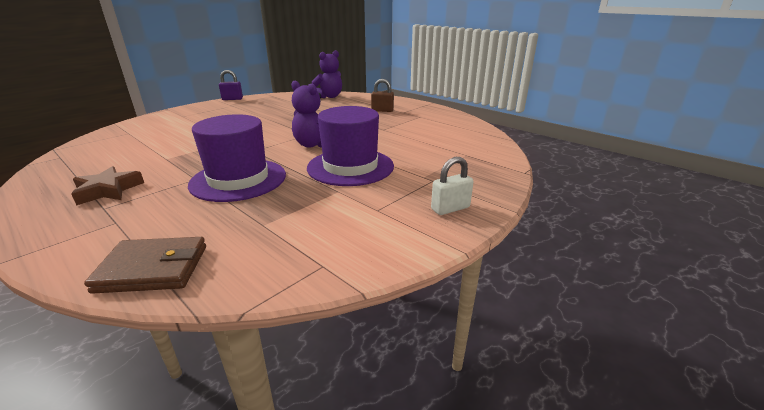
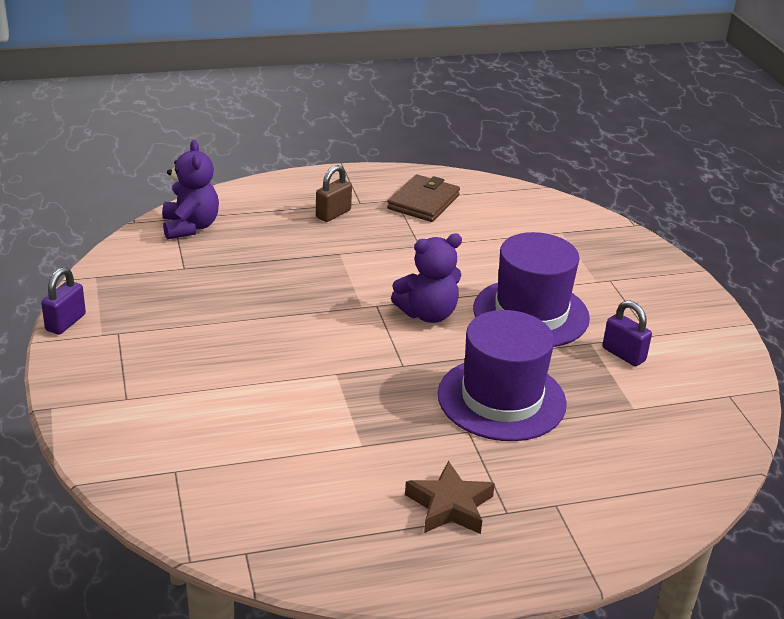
camera: 60 degrees left, 5 degrees up
brown wallet [84,237,206,294] -> brown wallet moved to [387,174,460,222]
white padlock [431,157,474,215] -> none
none -> purple padlock [602,300,652,366]

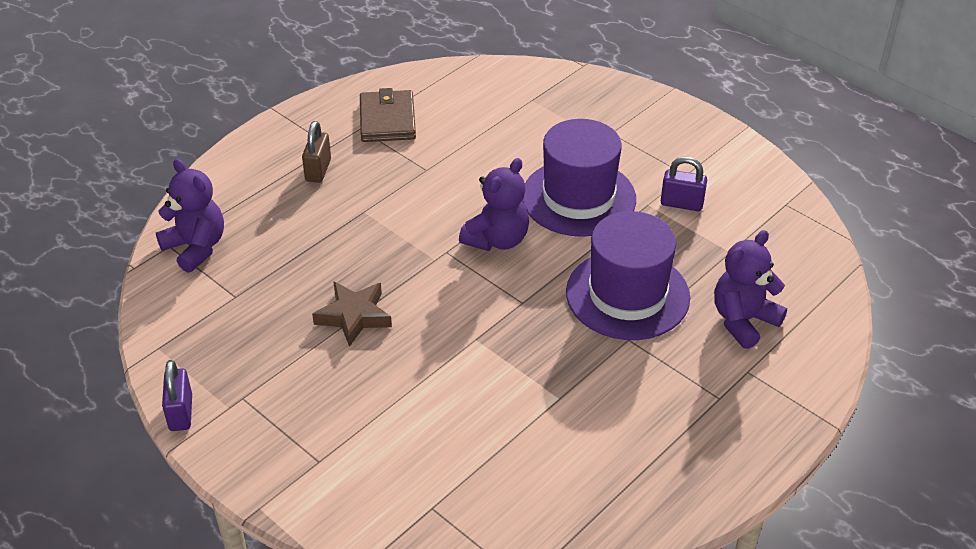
camera: 30 degrees left, 10 degrees up
brown star [405,461,495,534] -> brown star moved to [312,281,392,347]
none -> purple teddy bear [714,230,787,349]

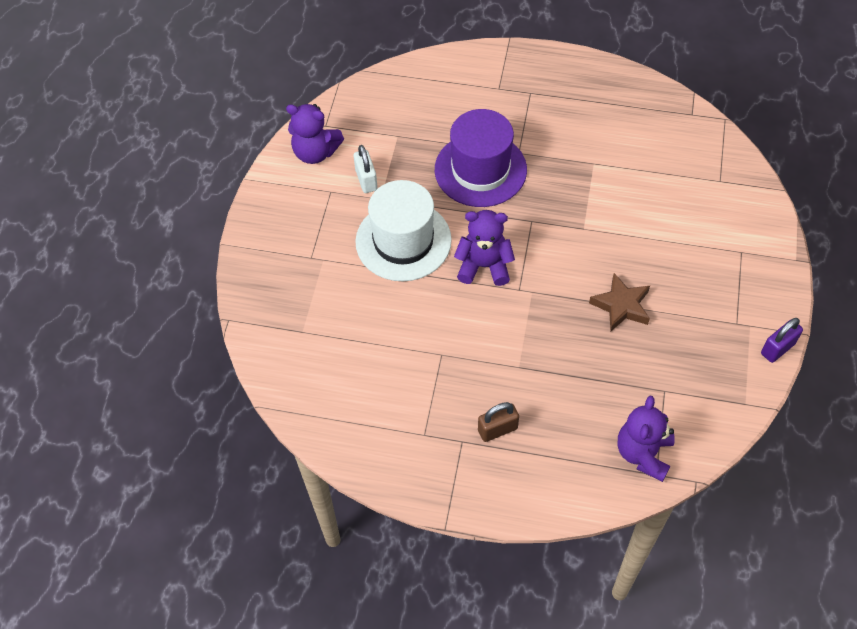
camera: 120 degrees left, 15 degrees up
brown wallet [360,88,416,142] -> none
purple hat [522,119,636,237] -> white hat [355,180,452,281]
purple padlock [661,157,707,211] -> white padlock [354,145,377,193]
purple teddy bear [714,230,787,349] -> purple teddy bear moved to [286,104,344,164]

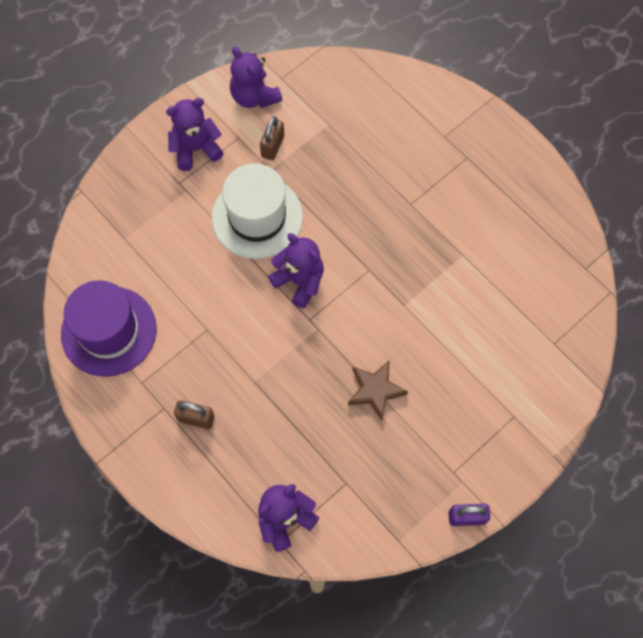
camera: 35 degrees right, 10 degrees up
white padlock [354,145,377,193] -> brown padlock [260,116,284,160]
purple hat [435,109,527,207] -> purple hat moved to [61,280,157,377]
none -> purple teddy bear [166,98,224,171]

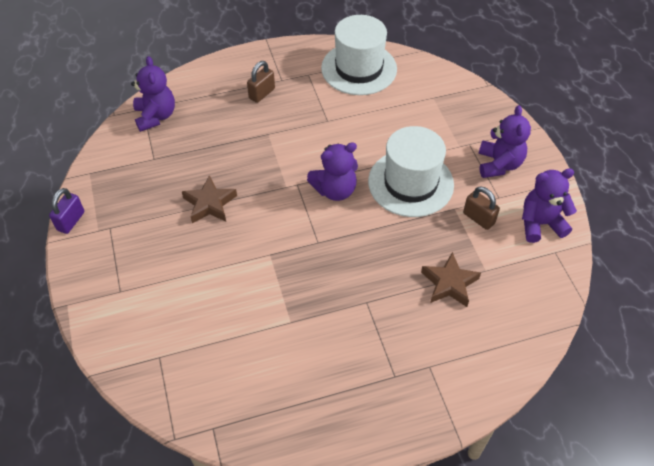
camera: 115 degrees right, 15 degrees down
purple hat [61,280,157,377] -> white hat [321,15,397,95]
none -> brown star [421,252,481,307]

